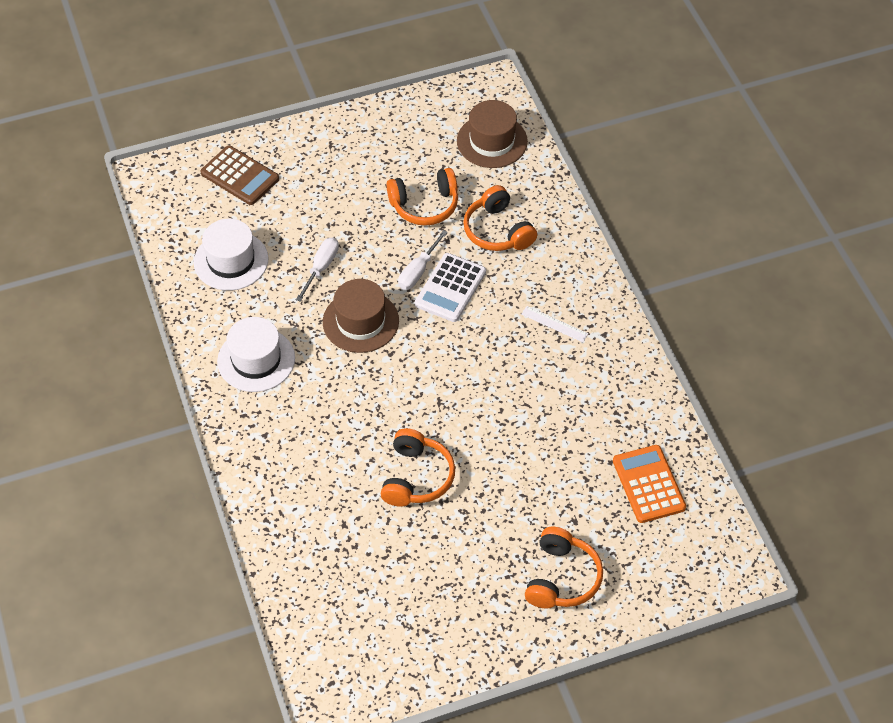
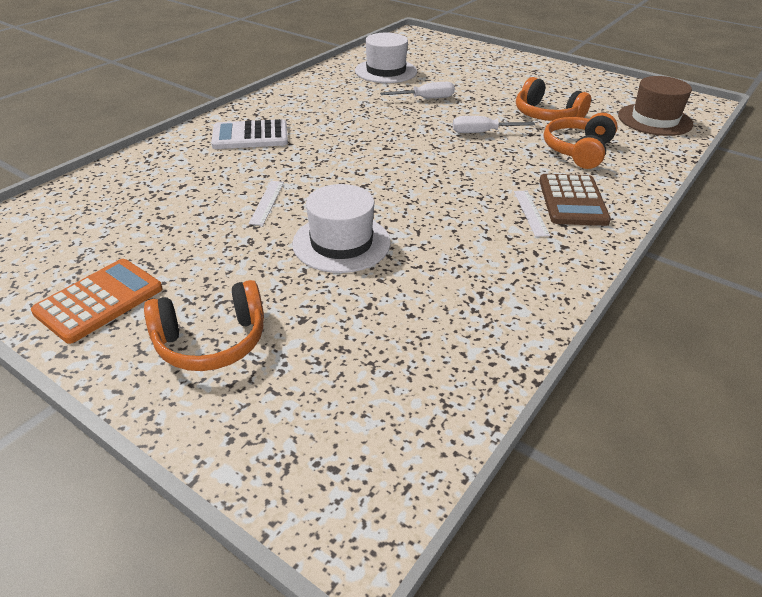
camera: 55 degrees right, 15 degrees down
brown calculator [200,146,279,205] -> brown calculator moved to [539,174,611,226]
white hat [217,317,295,392] -> white hat moved to [292,184,391,273]
brown hat [323,279,399,353] -> none
orange headphones [381,428,455,507] -> white ruler [249,181,284,226]
white calculator [415,253,486,322] -> white calculator moved to [211,119,288,149]
orange calculator [613,445,686,523] -> orange calculator moved to [31,259,163,344]

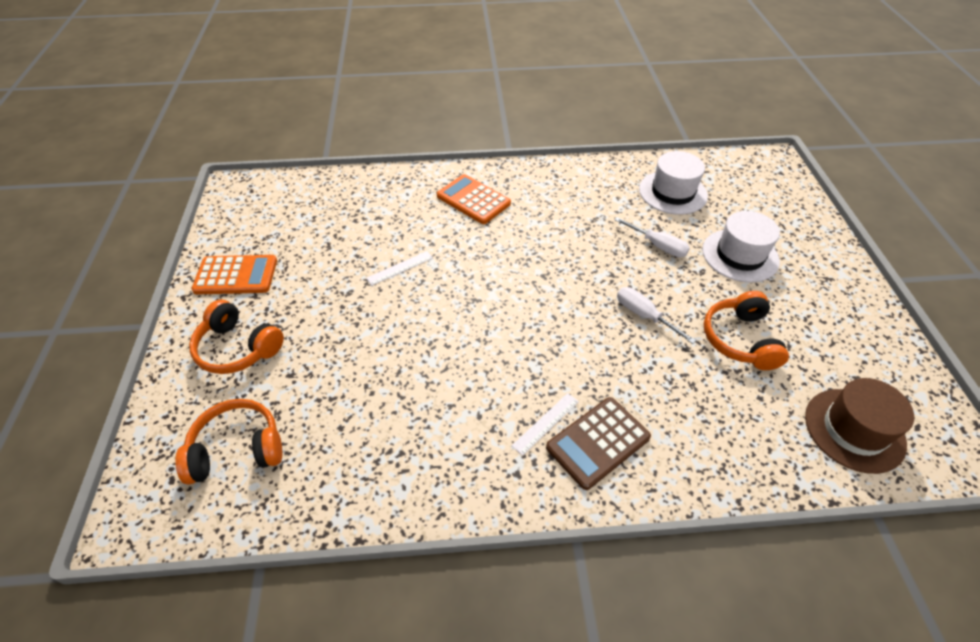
camera: 50 degrees right, 10 degrees up
white calculator [211,119,288,149] -> orange calculator [437,174,511,224]
white hat [292,184,391,273] -> white hat moved to [702,211,780,283]
orange headphones [544,113,618,169] -> orange headphones moved to [175,399,283,485]

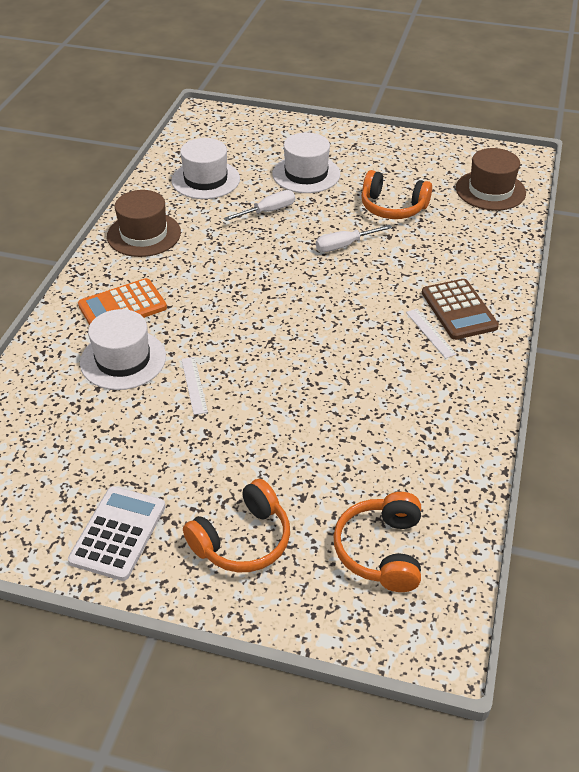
camera: 70 degrees left, 5 degrees down
orange calculator [191,255,277,294] -> white calculator [68,486,165,581]
none -> white hat [80,309,166,390]
none -> brown hat [107,190,181,257]

